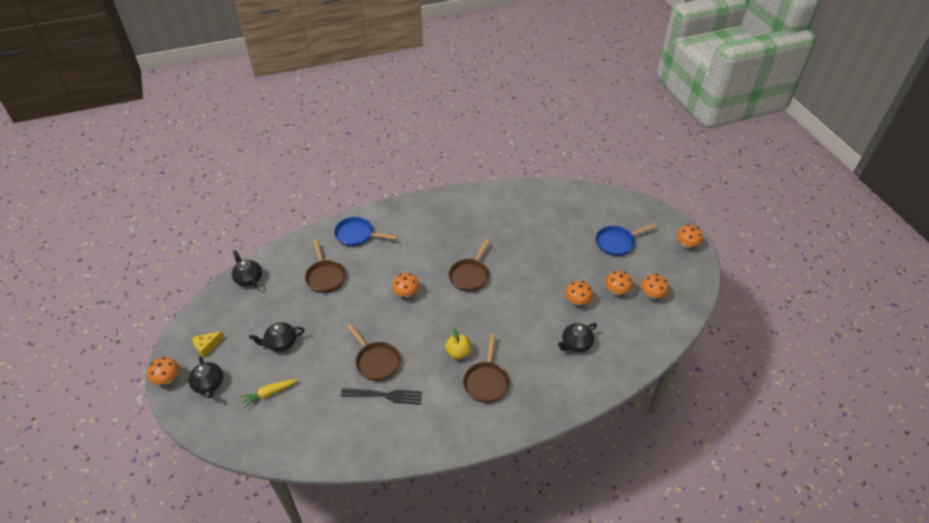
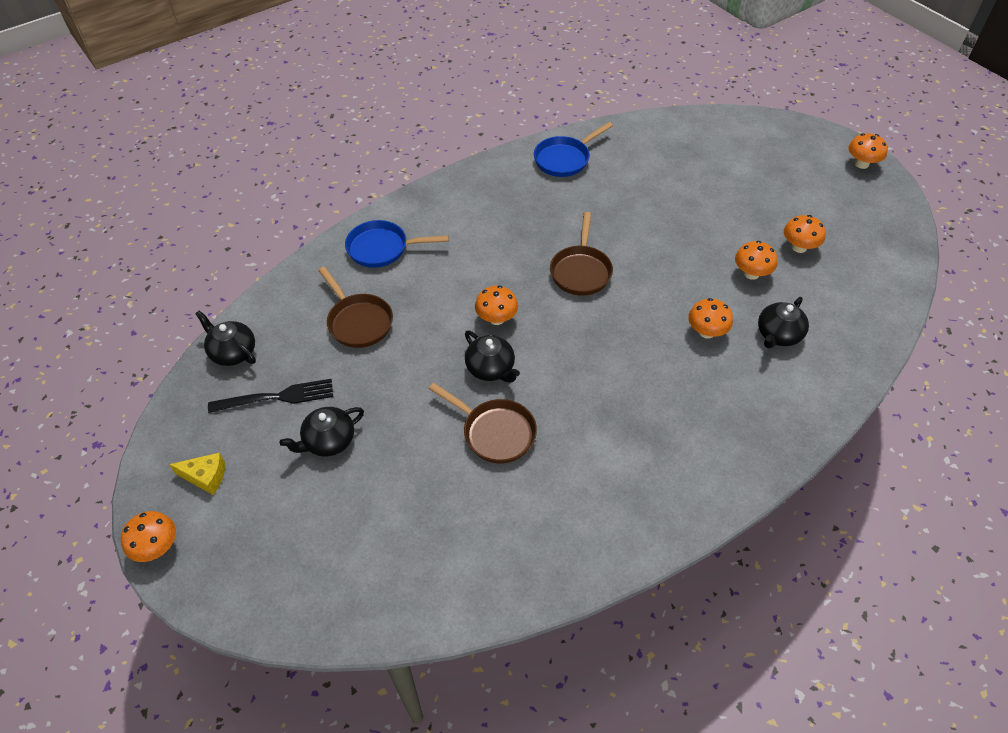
camera: 15 degrees left, 5 degrees up
black teapot [188,356,223,398] -> black teapot moved to [465,331,520,383]
yellow cheese [192,331,225,358] -> yellow cheese turned 120 degrees counterclockwise [169,453,225,495]
yellow carrot [240,379,298,408] -> none
black fork [341,388,422,405] -> black fork moved to [208,379,333,413]
yellow apple [445,328,471,359] -> none
brown pan [464,334,509,403] -> none
blue pan [596,223,656,256] -> blue pan moved to [534,122,613,177]
orange mushroom [641,274,669,299] -> orange mushroom moved to [688,298,733,339]

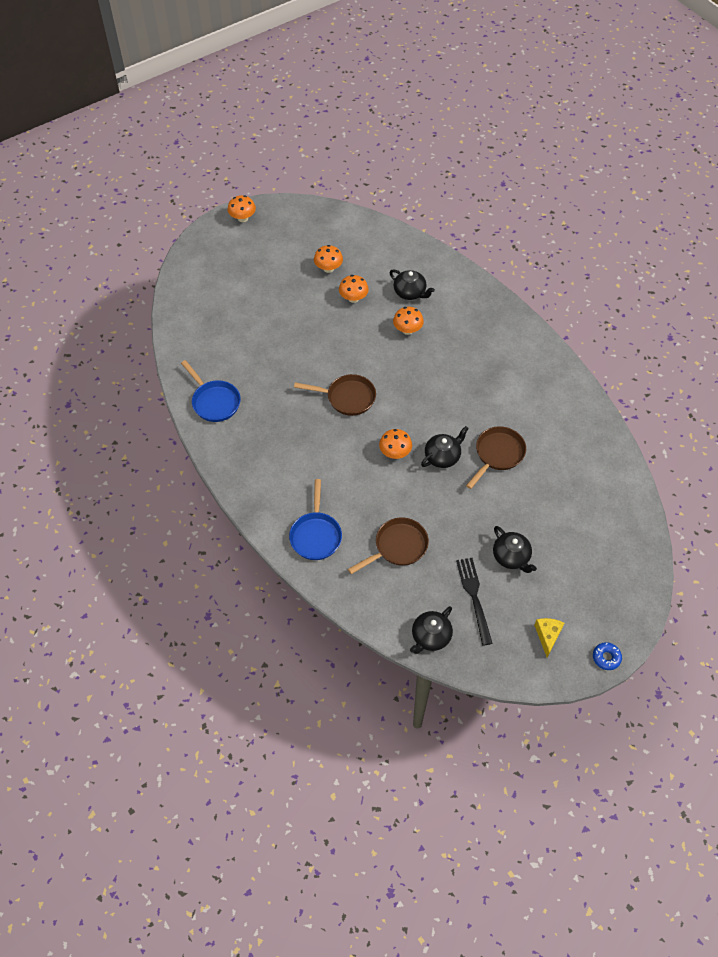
camera: 90 degrees left, 5 degrees up
orange mushroom [121,511,176,562] -> blue donut [593,642,622,670]

